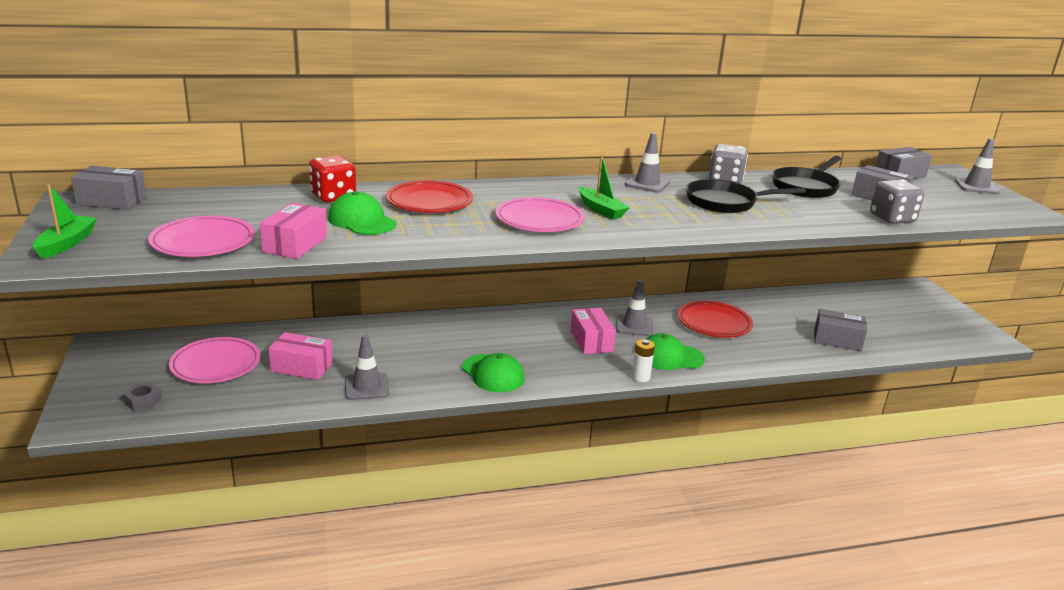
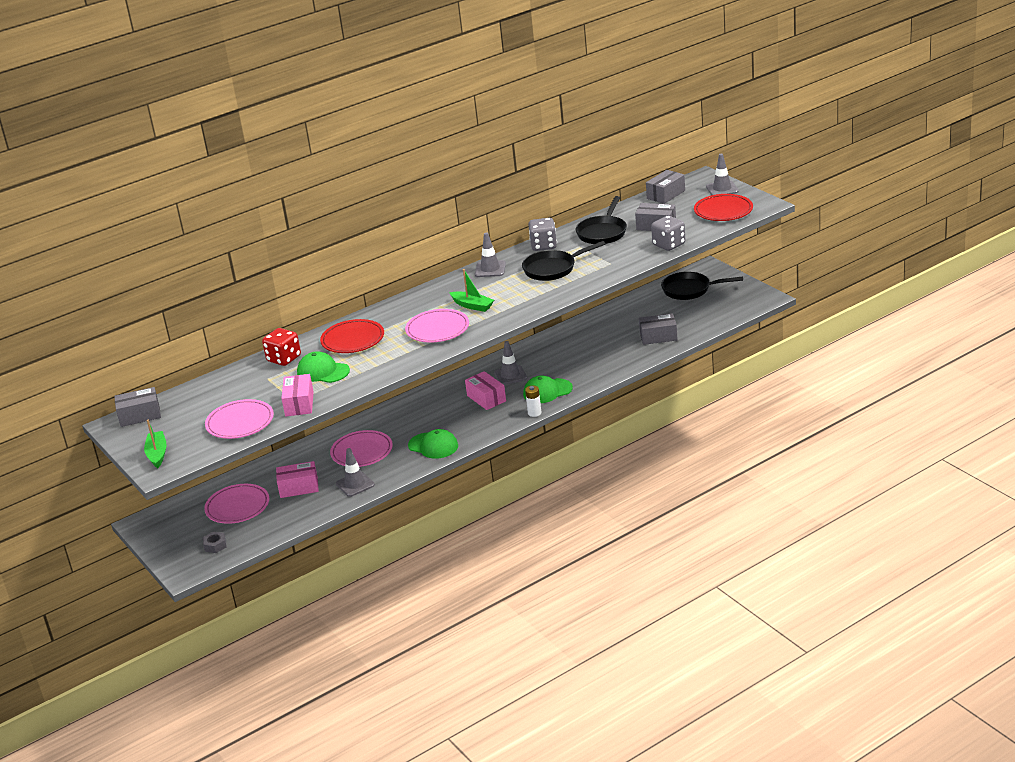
camera: 15 degrees left, 5 degrees up
red plate [678,301,753,338] -> red plate moved to [694,194,753,221]
none -> pink plate [330,430,393,467]
none -> black pan [661,272,743,300]

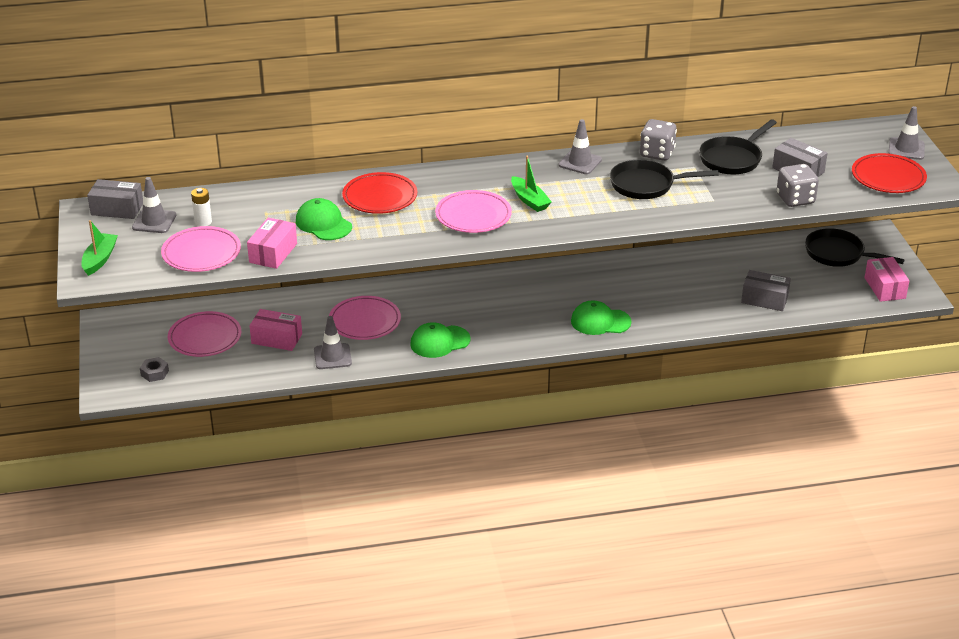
camera: 20 degrees right, 5 degrees up
red dice [262,328,301,366] -> none
green cap [408,429,458,459] -> green cap turned 105 degrees clockwise [410,322,470,358]
pink box [465,371,506,410] -> pink box moved to [865,257,909,302]
grey traffic cone [494,341,527,385] -> grey traffic cone moved to [132,177,176,233]
white battery [525,386,542,417] -> white battery moved to [191,188,212,226]
grey box [646,170,685,204] -> none

